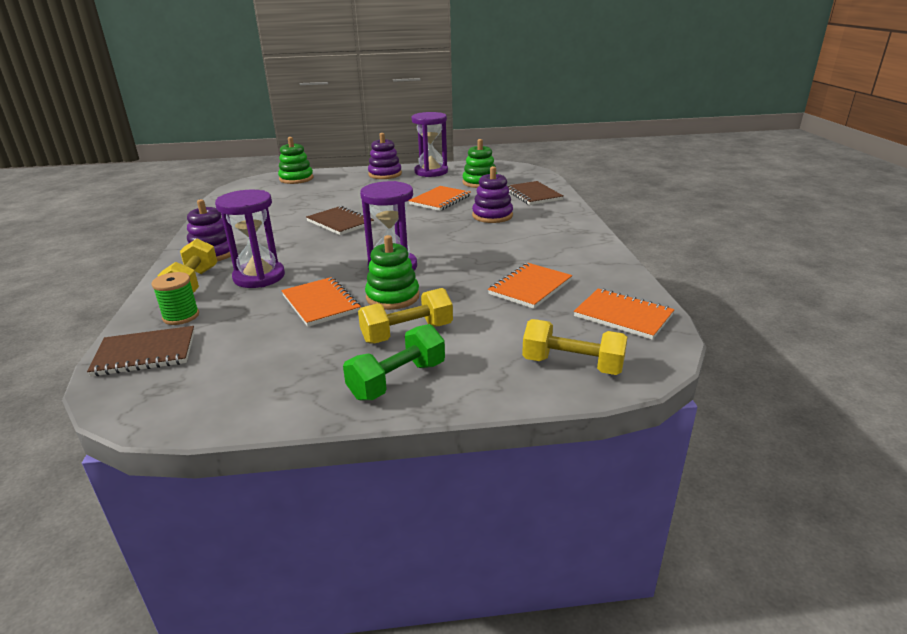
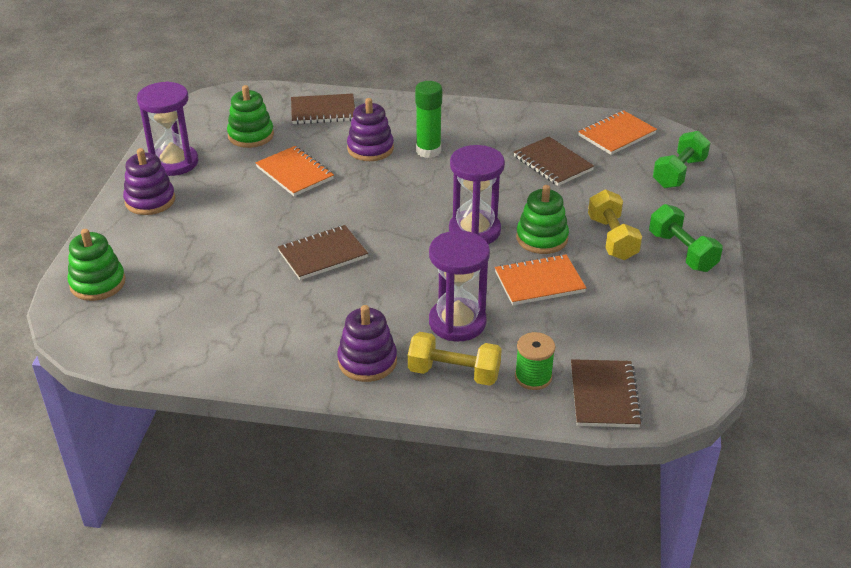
camera: 75 degrees left, 10 degrees up
orange notebook [488,263,572,309] -> brown notebook [514,137,594,186]
yellow dumbbell [522,319,628,375] -> green dumbbell [653,131,711,188]
none -> green glue stick [415,81,442,158]

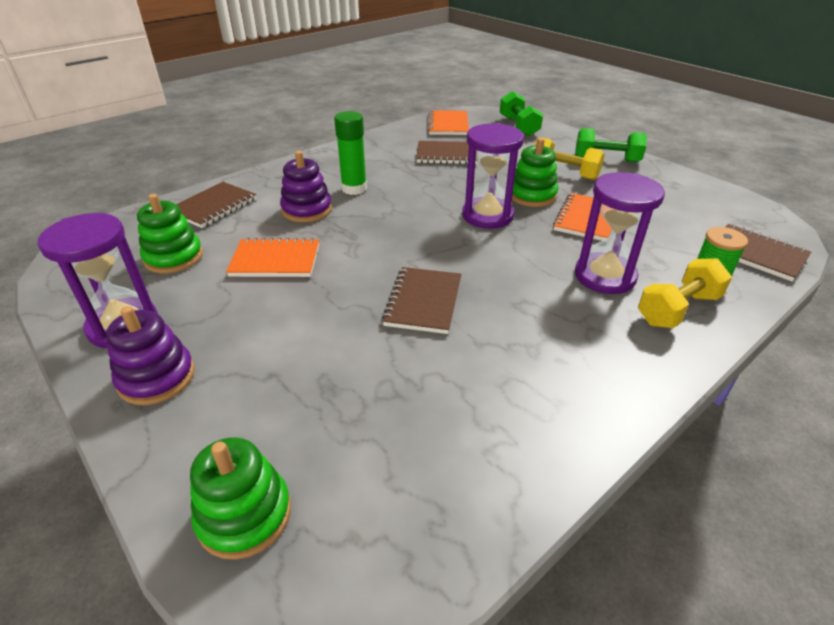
camera: 50 degrees left, 0 degrees up
purple stacking toy [337,305,397,382] -> none

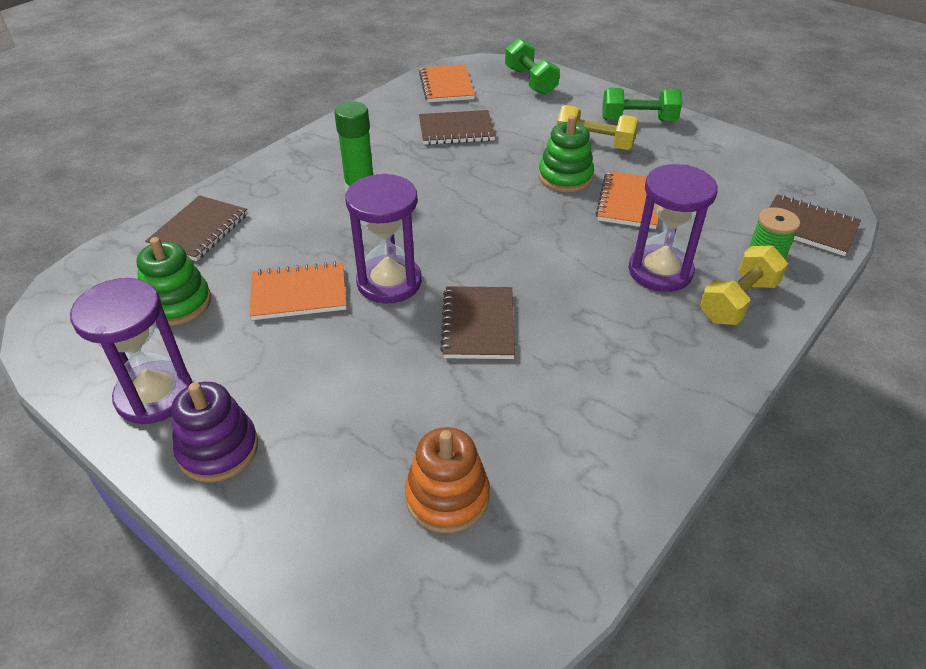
camera: 10 degrees left, 5 degrees up
green stacking toy [190,437,291,560] -> none
purple stacking toy [280,151,332,222] -> none
purple hourglass [462,123,524,229] -> purple hourglass moved to [345,173,422,304]
none -> orange stacking toy [405,427,490,533]

